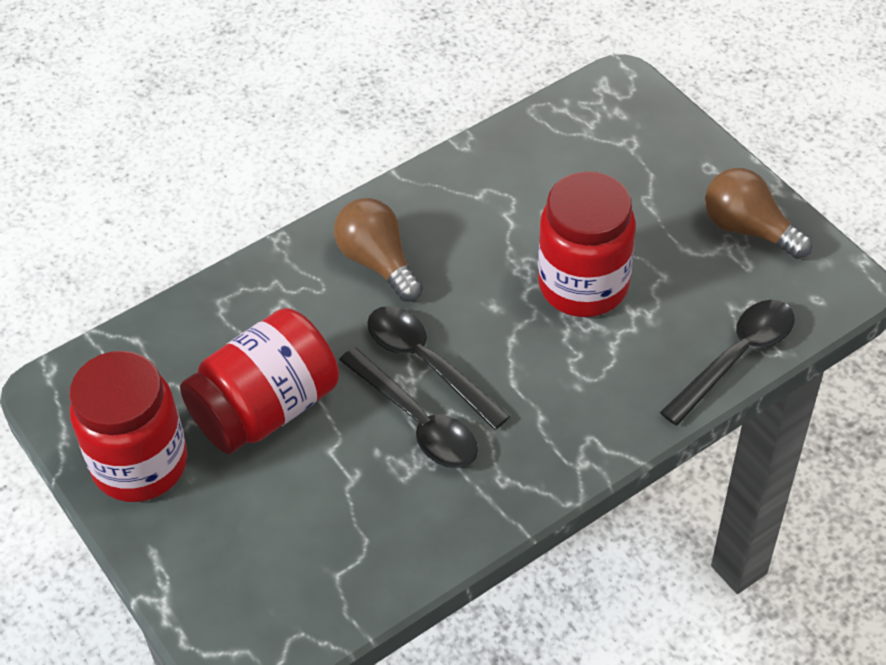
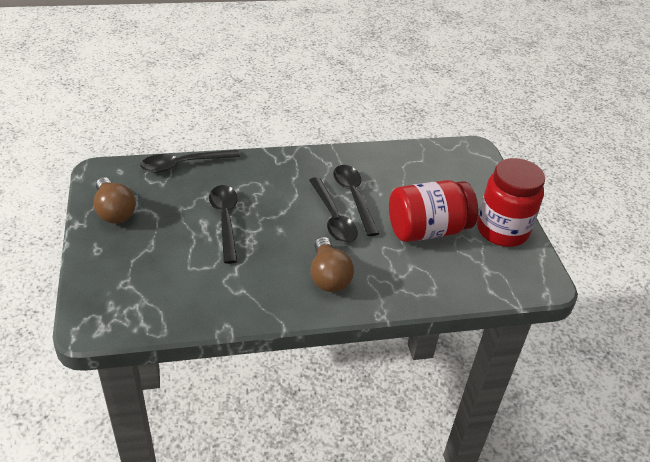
camera: 160 degrees left, 10 degrees down
red jar [538,171,636,317] -> black spoon [209,185,238,264]

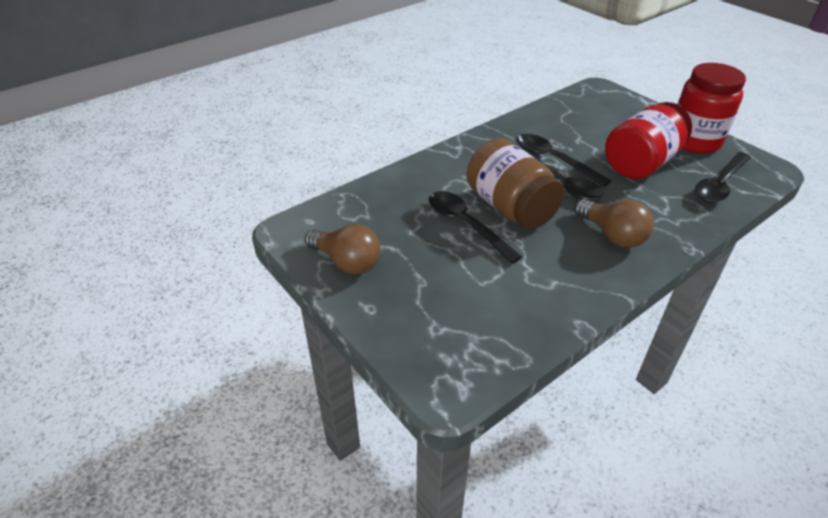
camera: 25 degrees left, 0 degrees up
black spoon [140,150,240,173] -> black spoon moved to [695,152,751,203]
none -> brown jar [467,138,565,229]

